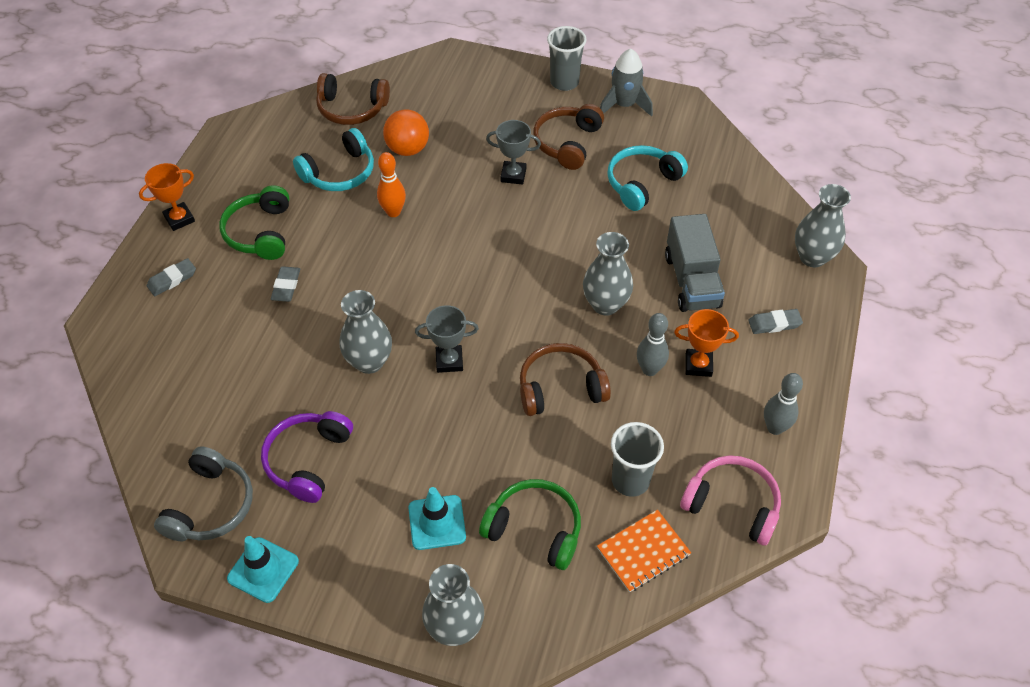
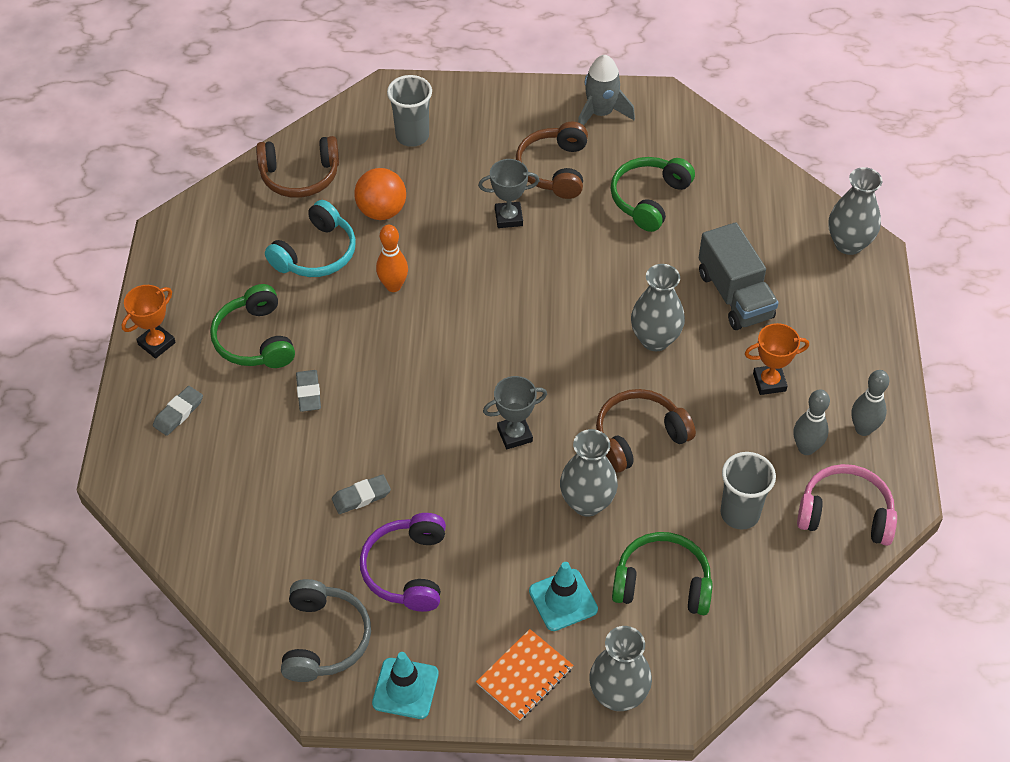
camera: 15 degrees left, 0 degrees up
grey vase [340,290,392,374] -> grey vase moved to [560,429,618,516]
grey cup [547,26,586,91] -> grey cup moved to [387,75,432,147]
orange notebook [597,510,691,592] -> orange notebook moved to [476,629,574,721]
turquoise headphones [607,145,688,211] -> green headphones [611,157,695,232]
grey bowling pin [637,313,669,376] -> grey bowling pin moved to [793,389,830,455]
grey eraser [748,309,803,334] -> grey eraser moved to [332,474,391,514]

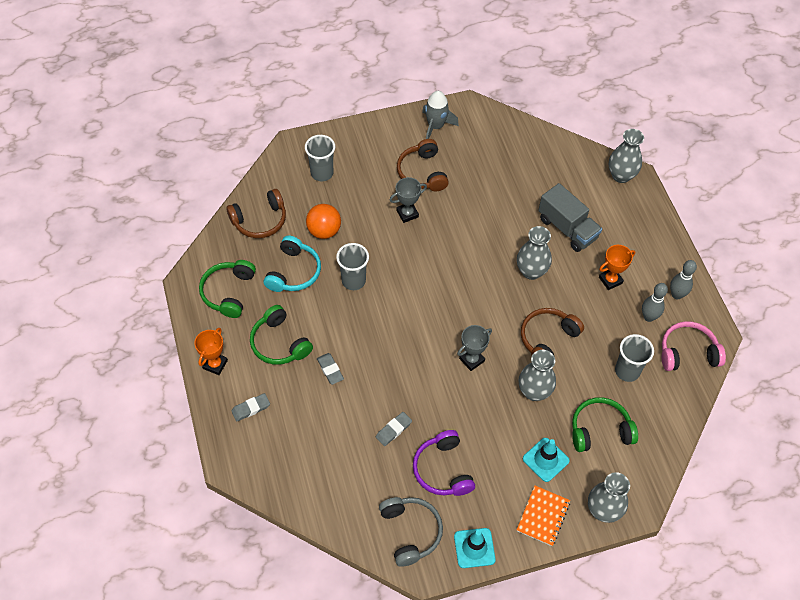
camera: 20 degrees left, 5 degrees up
grey eraser [153,386,203,436] -> grey eraser turned 45 degrees clockwise [231,393,270,422]
orange bowling pin [376,225,408,292] -> grey cup [336,243,369,290]
green headphones [611,157,695,232] -> green headphones moved to [199,260,256,318]

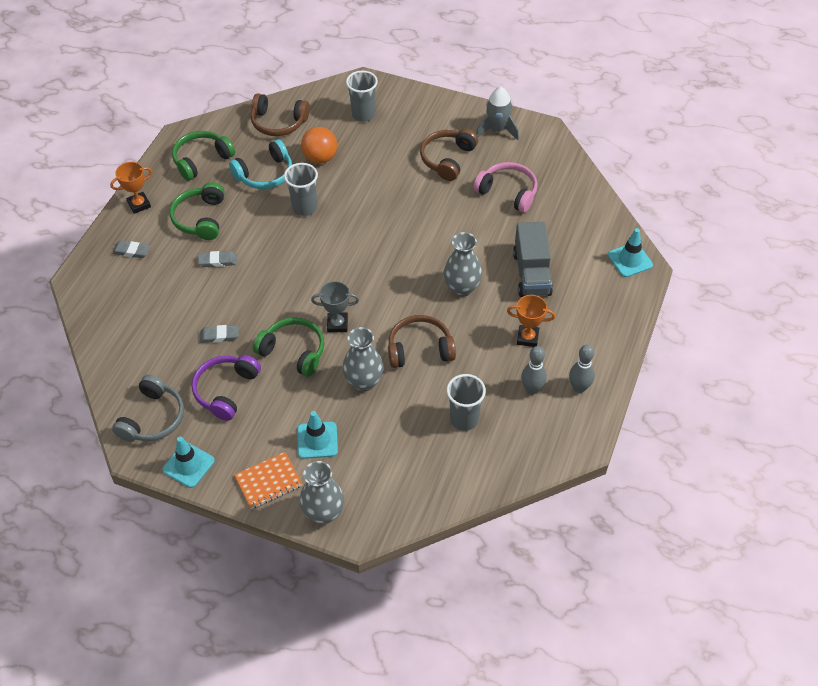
camera: 40 degrees right, 5 degrees down
grey eraser [317,353,344,385] -> grey eraser turned 75 degrees clockwise [198,251,237,267]
grey trophy [390,177,427,223] -> none
green headphones [572,397,638,452] -> green headphones moved to [253,317,324,377]
grey vase [609,129,644,183] -> turquoise traffic cone [608,228,653,277]
pink headphones [661,321,726,371] -> pink headphones moved to [473,162,538,213]

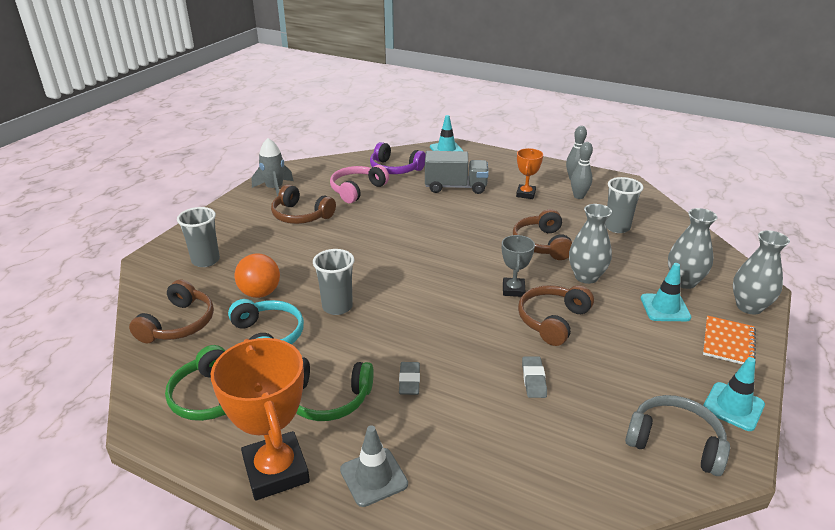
camera: 85 degrees left, 20 degrees down
orange trophy [110,162,152,214] -> orange trophy [210,338,310,500], size x1.85
grey eraser [112,241,150,258] -> grey traffic cone [340,425,408,507]
purple headphones [192,355,261,421] -> purple headphones moved to [370,142,425,174]
orange notebook [234,452,302,509] -> orange notebook turned 45 degrees clockwise [703,316,756,365]
green headphones [253,317,324,377] -> brown headphones [518,285,594,346]
grey vase [444,232,482,297] -> grey vase moved to [668,208,717,289]

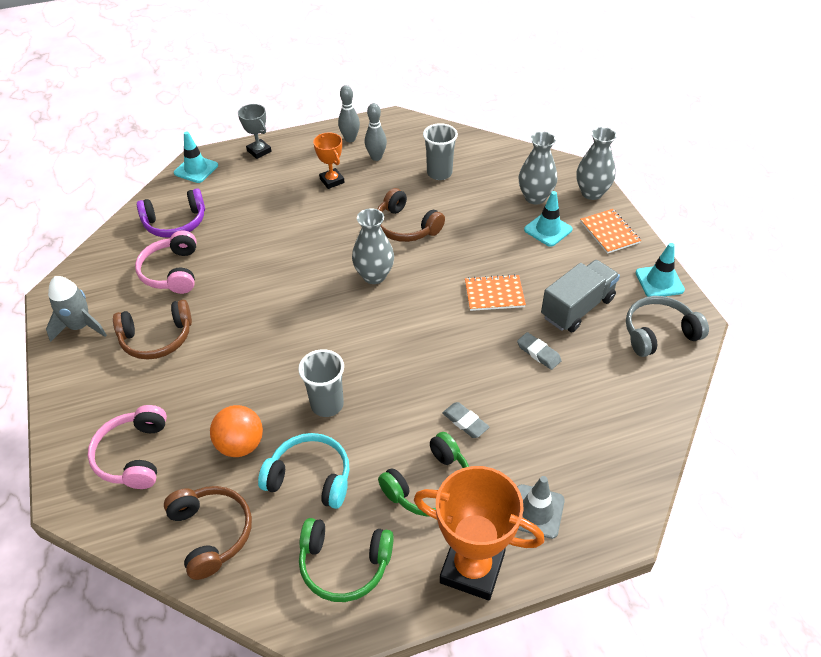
camera: 45 degrees left, 15 degrees up
grey cup [177,207,220,267] -> pink headphones [88,405,167,489]
grey truck [425,151,489,194] -> grey truck moved to [541,260,620,332]
grey trophy [502,235,535,297] -> grey trophy moved to [238,104,272,159]
brown headphones [518,285,594,346] -> orange notebook [465,274,526,311]
grey vase [569,204,612,284] -> grey vase moved to [352,208,394,284]

